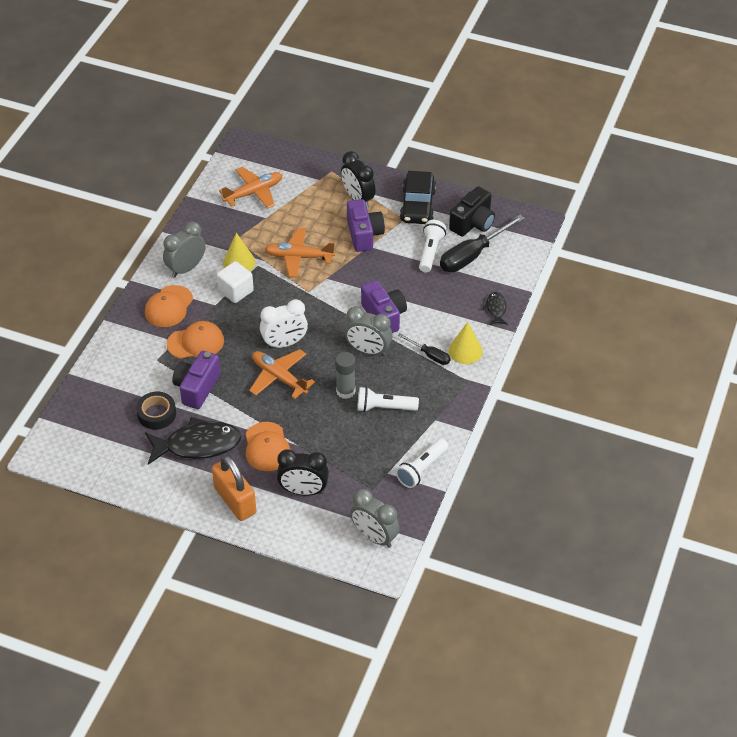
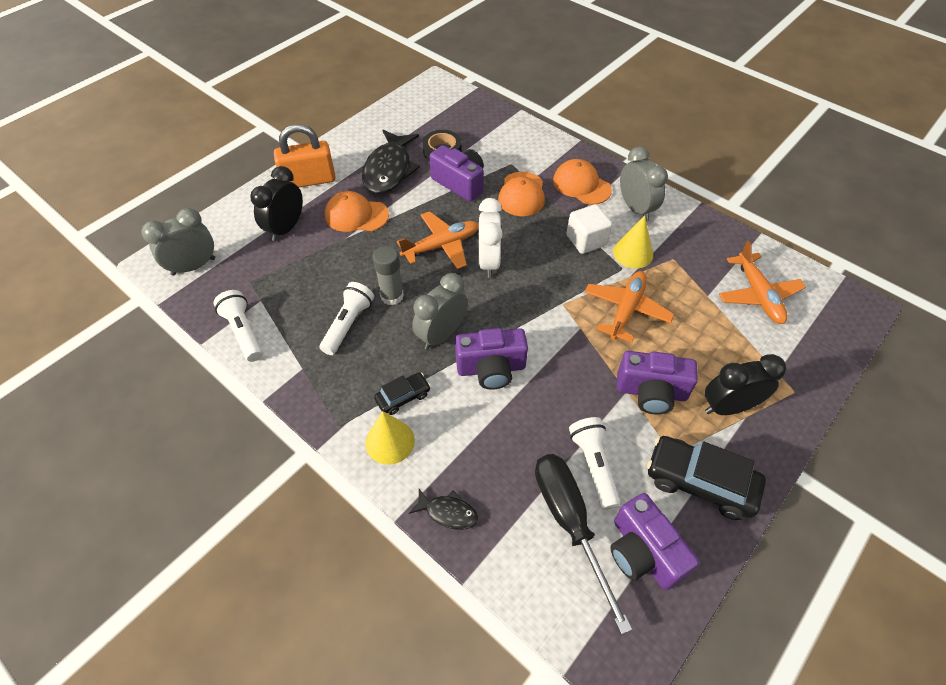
camera: 110 degrees right, 5 degrees up
black screwdriver [398,333,451,365] -> black car [374,372,431,415]
white flashlight [419,220,446,272] -> white flashlight turned 135 degrees counterclockwise [569,417,620,510]
black camera [449,186,495,237] -> purple camera [610,493,699,590]

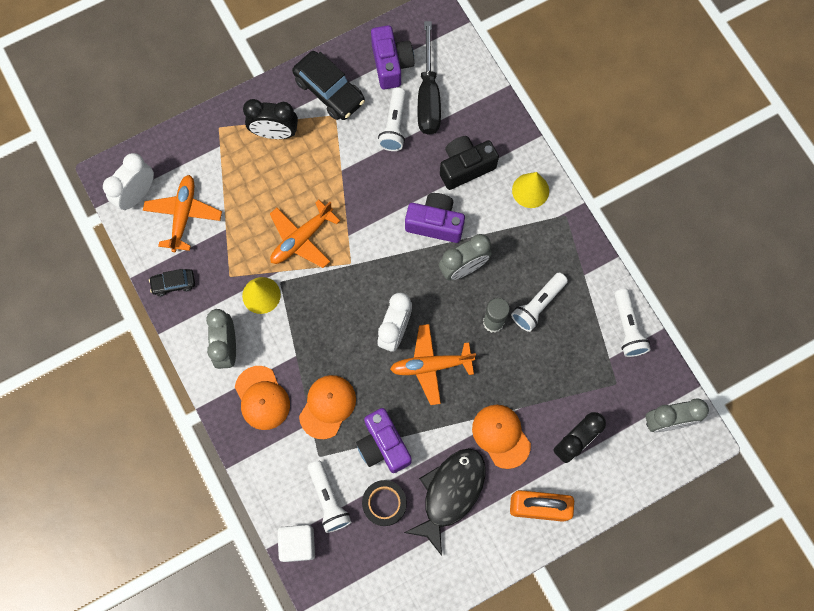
camera: 160 degrees left, 20 degrees up
orange cap [325,191,389,232] -> orange cap turned 150 degrees counterclockwise [472,405,531,469]
black car [374,372,431,415] -> black car moved to [149,269,195,296]
black fish [409,489,478,530] -> none
white cube [567,204,612,254] -> white cube moved to [277,525,315,562]
purple camera [617,351,698,415] -> none
none -> white clock [103,153,154,210]
none -> white flashlight [308,461,351,533]
none -> black camera [440,136,499,190]

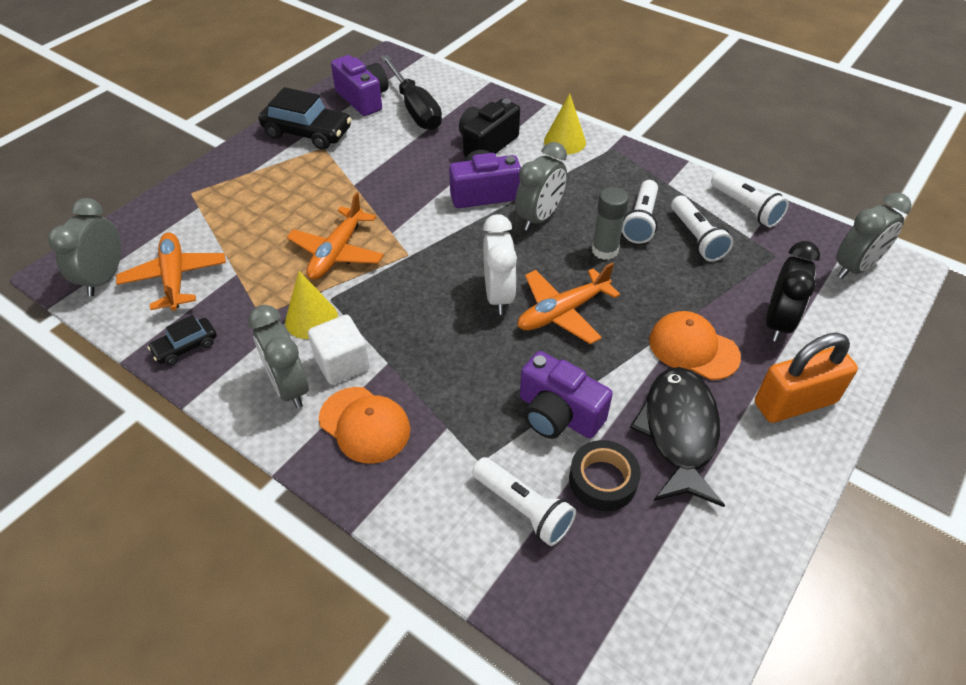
camera: 25 degrees left, 25 degrees down
white clock [103,153,154,210] -> grey clock [48,198,121,296]
black clock [243,99,298,139] -> none
white cube [277,525,315,562] -> white cube moved to [308,315,370,385]
orange cap [299,375,356,439] -> none
white flashlight [378,88,406,151] -> white flashlight moved to [671,195,733,262]

